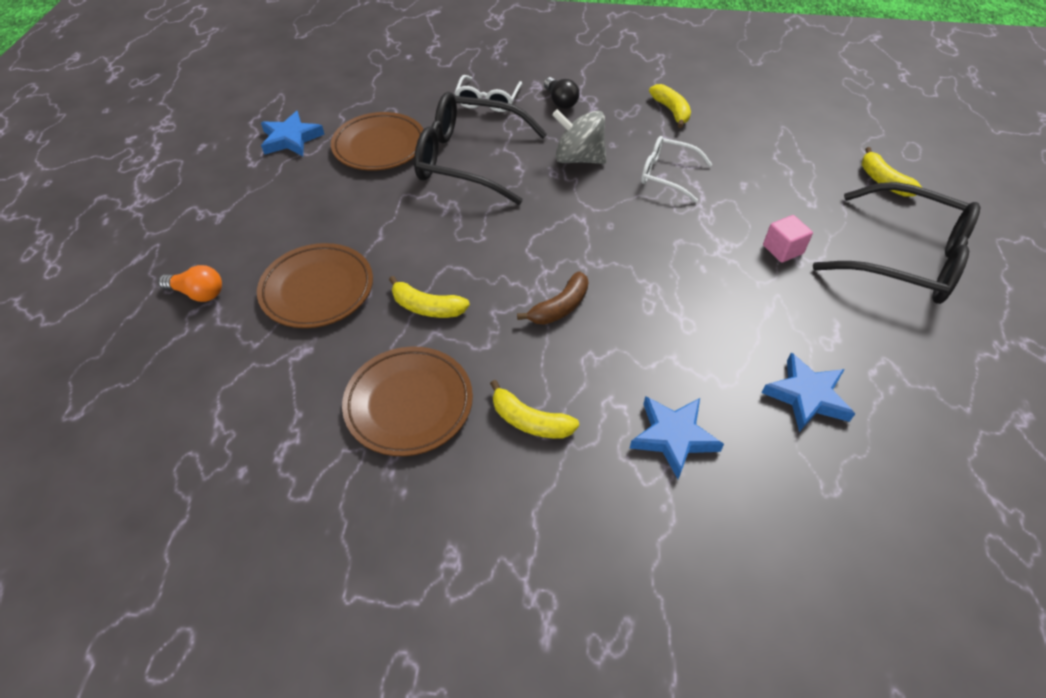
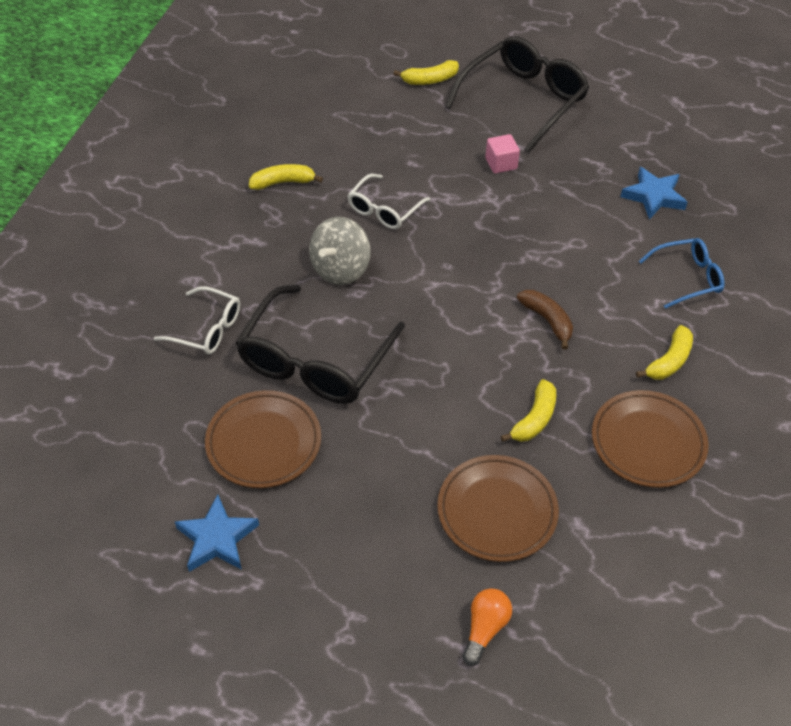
camera: 80 degrees left, 0 degrees up
black light bulb [544,77,580,109] -> none
blue star [630,396,724,479] -> blue glasses [639,238,724,309]

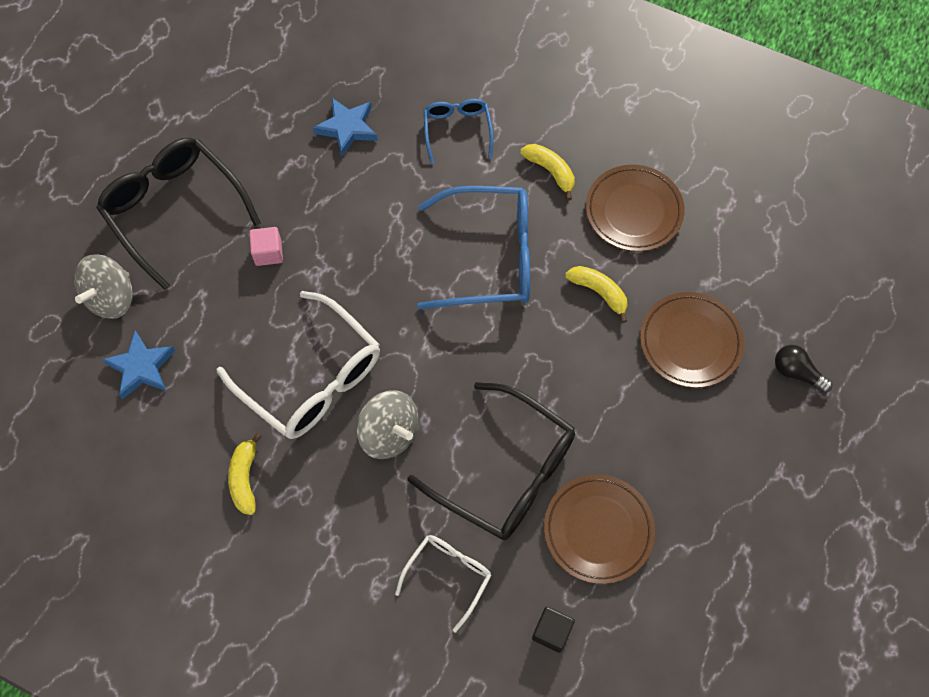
camera: 80 degrees left, 15 degrees up
blue star [175,494,259,572] -> blue star moved to [102,330,175,399]
white glasses [347,174,431,229] -> white glasses [217,291,380,439], size x1.83
yellow banana [394,60,459,85] -> grey spinning top [74,254,133,319]
orange light bulb [462,588,512,666] -> black light bulb [775,345,832,393]
brown banana [517,290,573,350] -> blue glasses [417,186,530,310]
none -> black cube [532,607,575,653]

